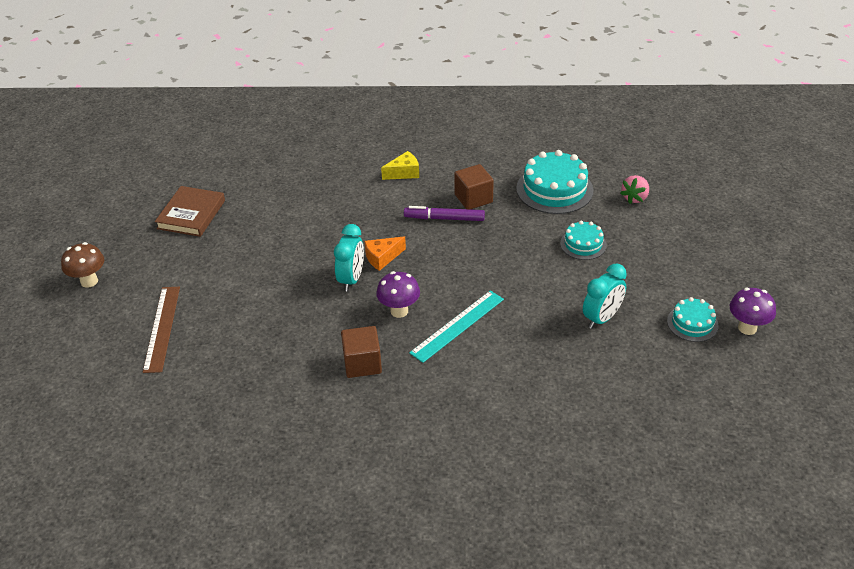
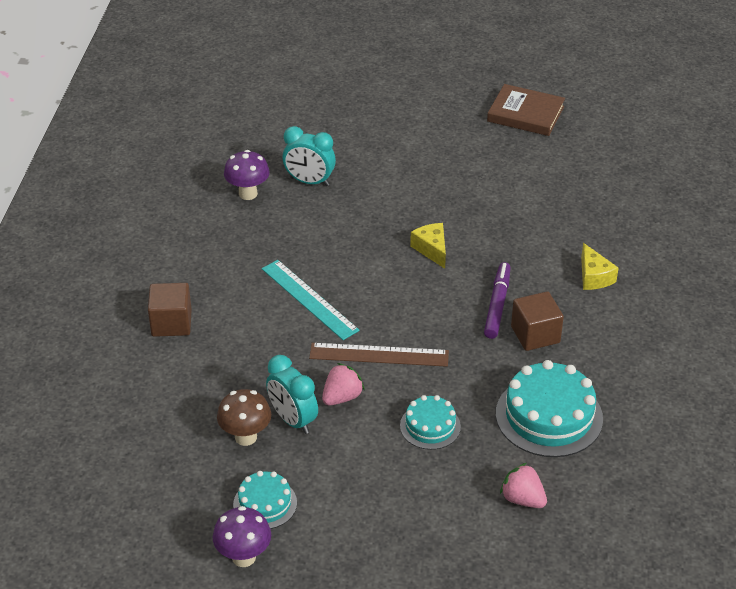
camera: 95 degrees right, 0 degrees up
brown mushroom [61,242,104,288] -> brown mushroom moved to [217,389,271,446]
brown ruler [143,287,180,373] -> brown ruler moved to [309,343,449,367]
turquoise clock [334,224,364,291] -> turquoise clock moved to [283,126,336,186]
brown cube [341,326,382,378] -> brown cube moved to [148,283,192,337]
orange cheese [364,236,406,271] -> yellow cheese [410,223,446,269]
purple mushroom [376,271,420,318] -> purple mushroom moved to [224,150,270,200]
none -> pink strawberry [322,363,365,405]

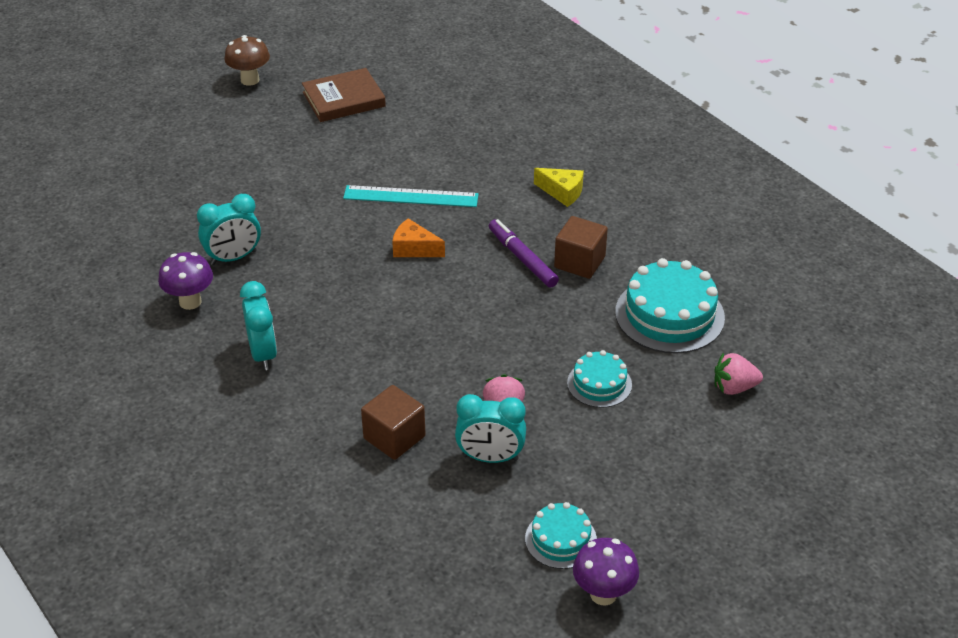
camera: 45 degrees left, 0 degrees up
brown cube [148,283,192,337] -> brown cube moved to [361,385,425,460]
brown mushroom [217,389,271,446] -> brown mushroom moved to [224,35,270,86]
turquoise ruler [262,260,360,340] -> turquoise ruler moved to [343,185,479,207]
brown ruler [309,343,449,367] -> none
yellow cheese [410,223,446,269] -> orange cheese [392,218,445,257]
none -> turquoise clock [240,281,277,370]

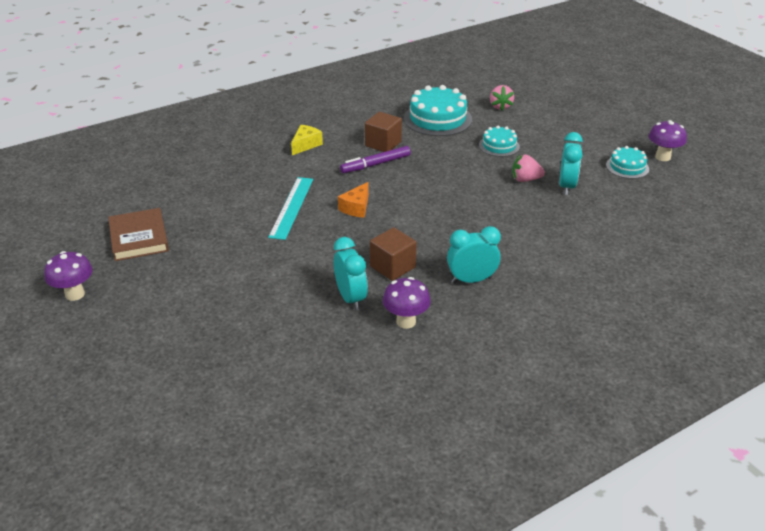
camera: 85 degrees left, 5 degrees down
brown mushroom [224,35,270,86] -> purple mushroom [44,251,93,301]
brown cube [361,385,425,460] -> brown cube moved to [370,227,417,281]

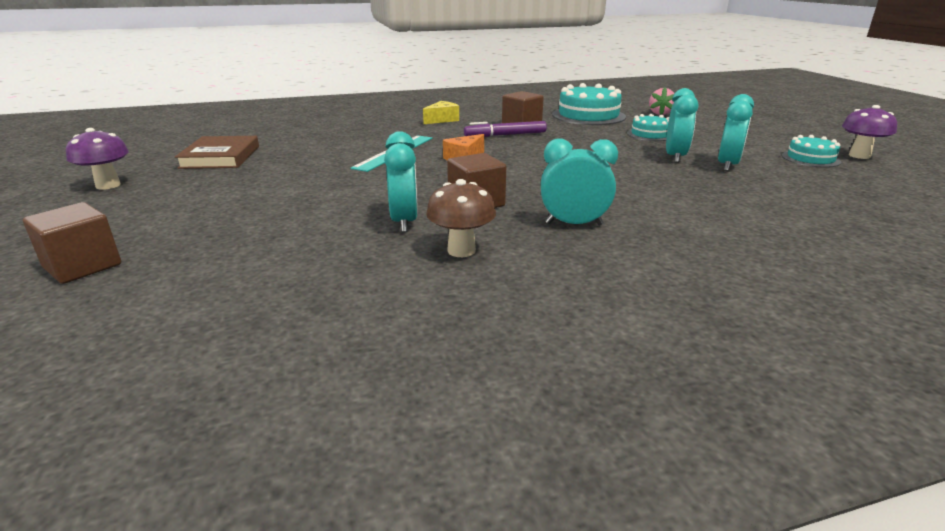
camera: 15 degrees right, 10 degrees down
purple mushroom [383,277,431,329] -> brown mushroom [426,179,496,257]
pink strawberry [512,154,545,182] -> turquoise clock [666,88,698,163]
none -> brown cube [23,202,121,284]

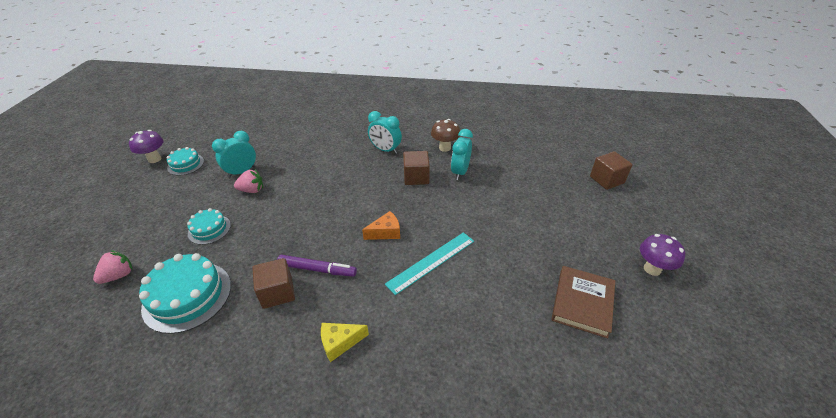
camera: 155 degrees left, 15 degrees up
turquoise clock [666,88,698,163] -> pink strawberry [234,169,263,193]

